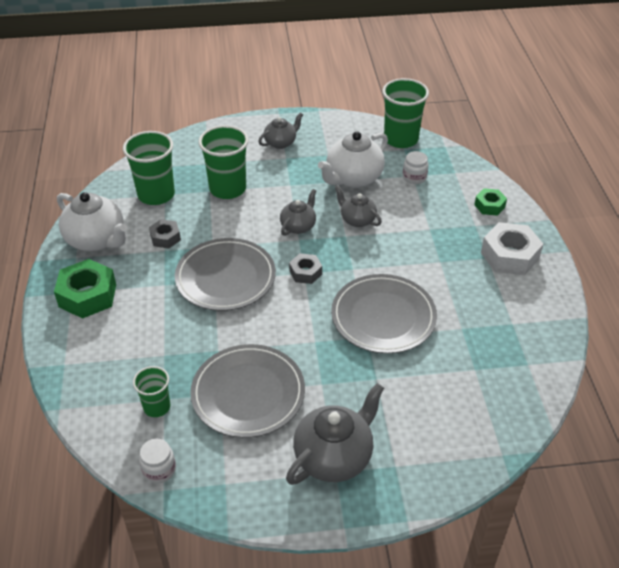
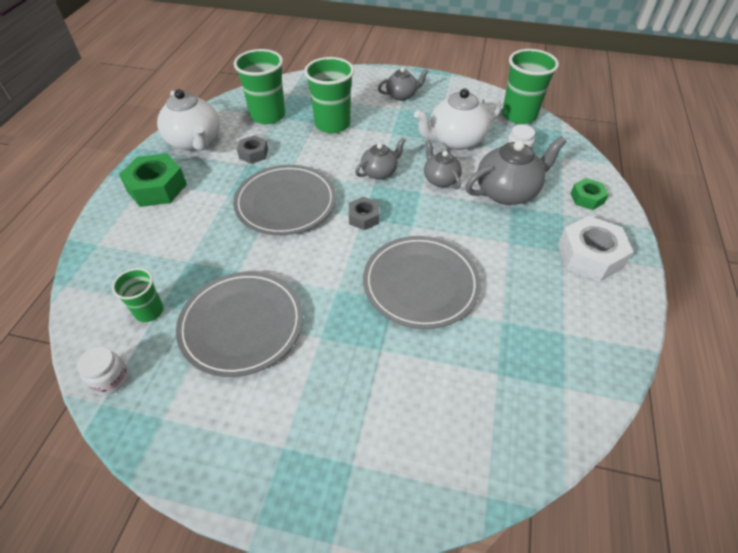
camera: 20 degrees right, 5 degrees up
grey teapot [286,383,384,485] -> grey teapot moved to [466,136,567,205]

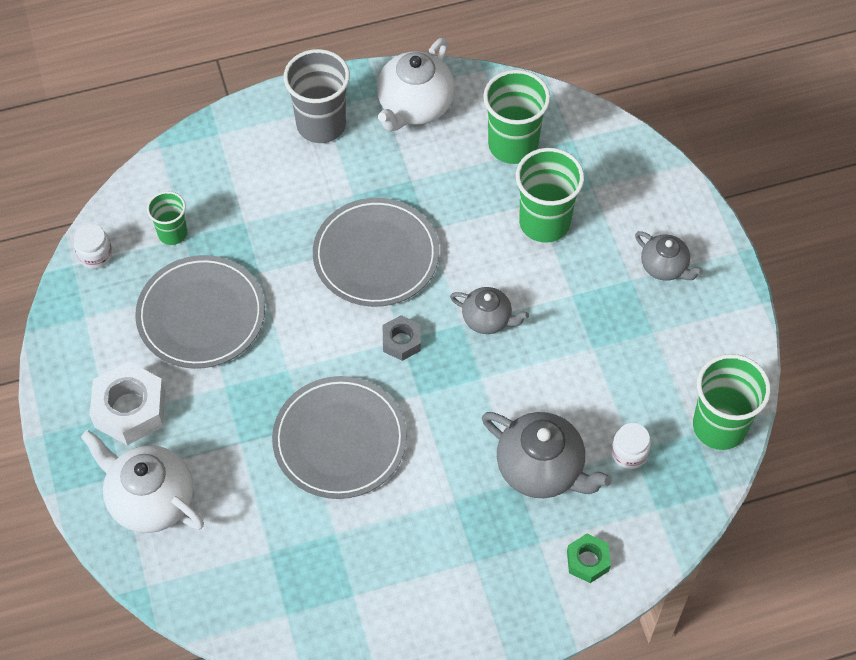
camera: 60 degrees right, 10 degrees up
green nut [119,153,187,207] -> grey cup [284,49,350,143]
grey nut [237,135,268,164] -> none
white teapot [414,88,501,150] -> white teapot moved to [81,430,204,533]
grey teapot [424,140,462,190] -> none
white nut [558,216,633,282] -> white nut moved to [90,361,166,445]

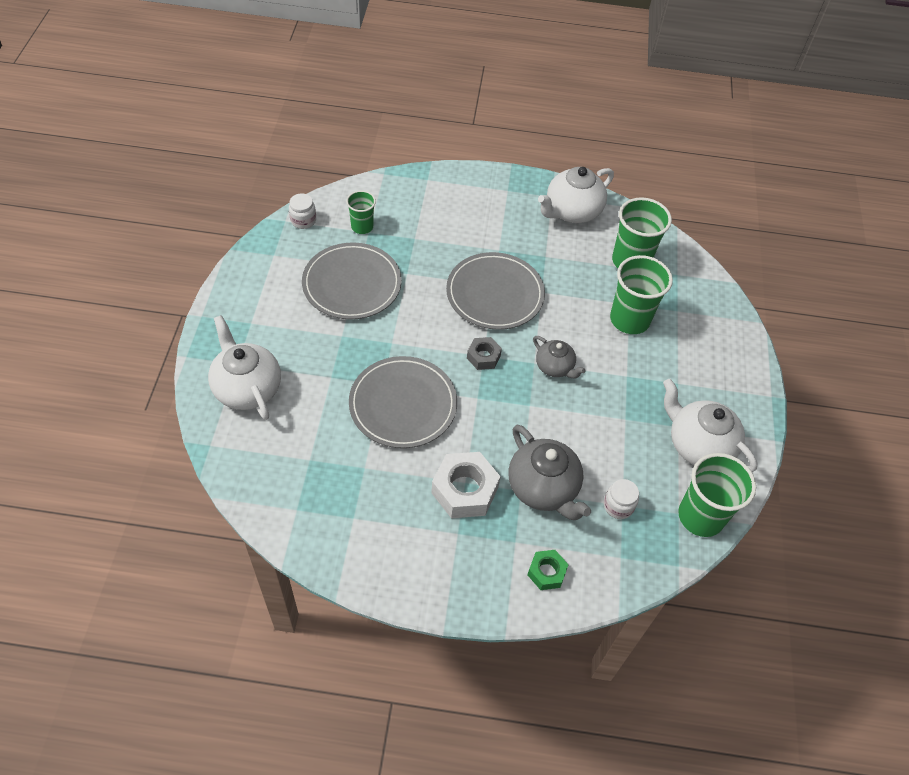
camera: 20 degrees right, 5 degrees down
white nut [90,361,166,445] -> white nut moved to [431,452,501,518]
grey cup [284,49,350,143] -> none
grey teapot [635,231,703,281] -> none
none -> white teapot [663,379,758,472]

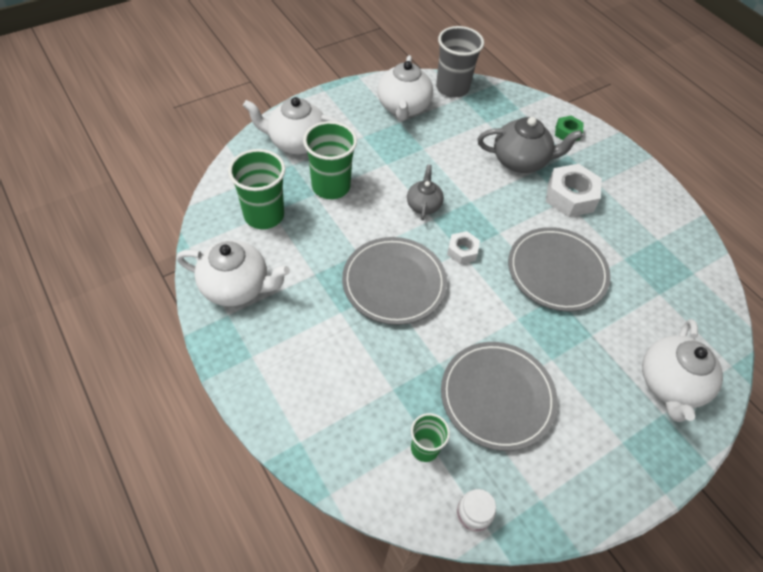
camera: 130 degrees left, 0 degrees up
grey nut [467,337,502,370] -> white nut [447,231,480,264]
grey teapot [509,424,591,520] -> grey teapot turned 75 degrees clockwise [478,117,583,173]
white jar [604,479,639,519] -> none
green cup [678,453,756,537] -> grey cup [436,26,484,97]
none -> white teapot [243,97,341,154]

